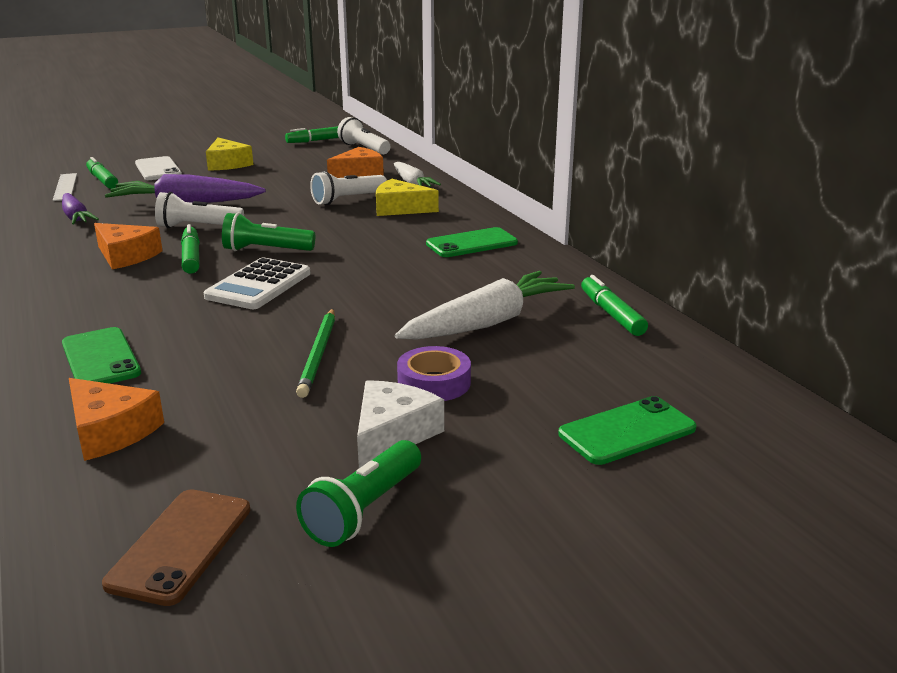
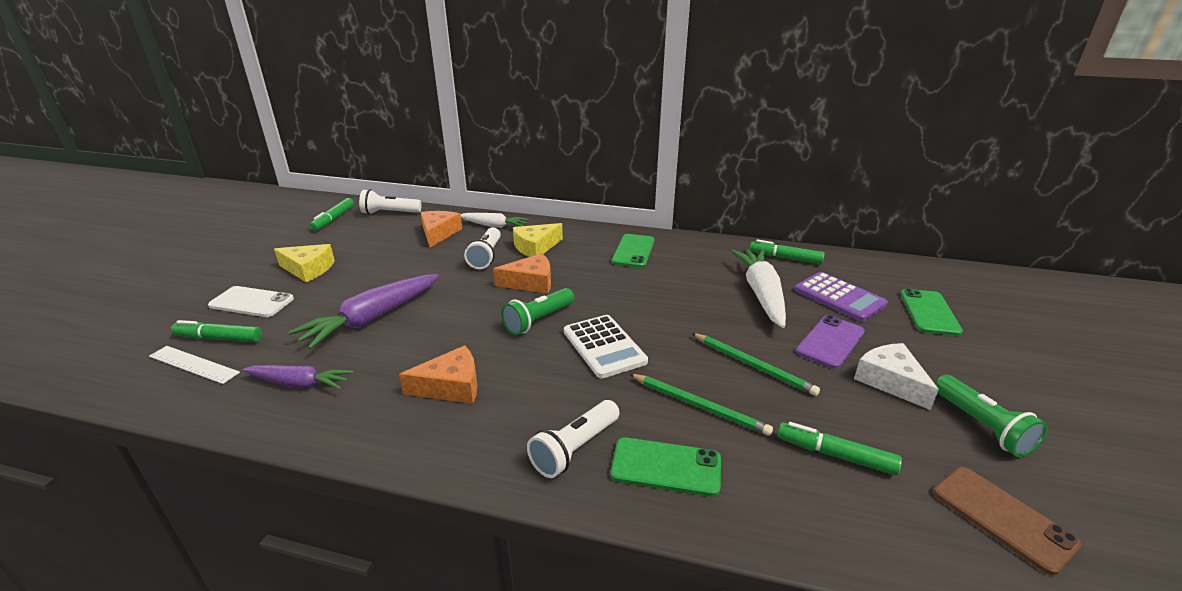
camera: 50 degrees left, 5 degrees up
orange cheese [69,378,164,461] -> orange cheese moved to [493,253,551,294]
white flashlight [155,192,244,228] -> white flashlight moved to [527,400,619,478]
green marker [181,224,200,274] -> green marker moved to [777,422,902,475]
purple tape [397,346,471,401] -> purple phone [796,315,865,369]
none -> green pencil [630,374,773,436]
none -> purple calculator [794,272,888,322]

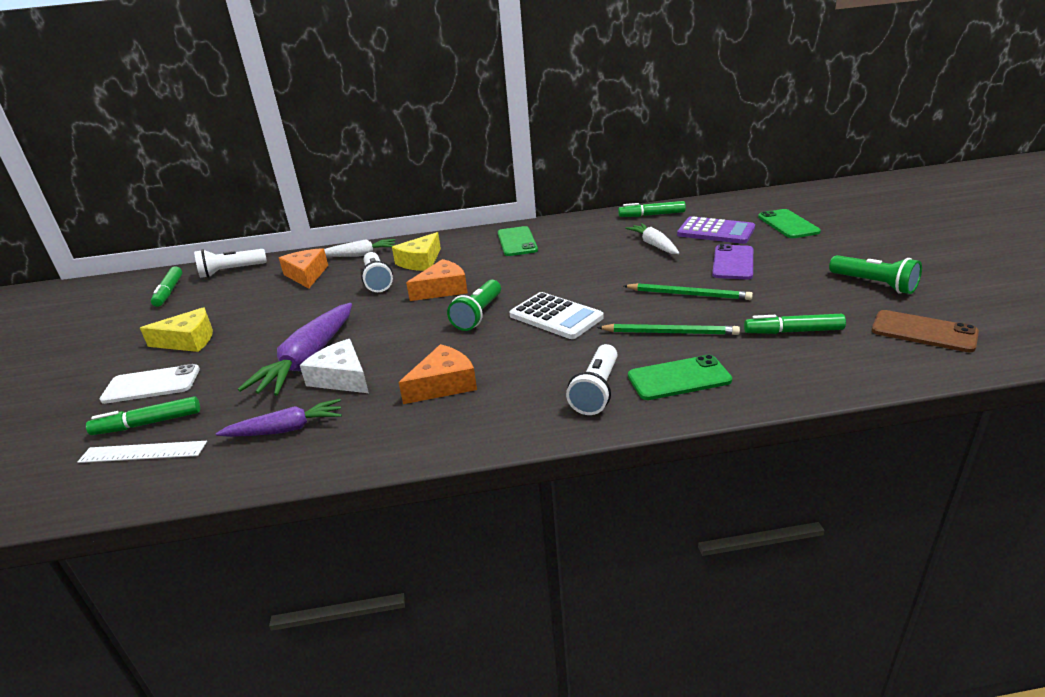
camera: 20 degrees left, 0 degrees up
white carrot [731,249,786,328] -> white carrot [625,223,679,254], size x0.62
white cheese [854,343,939,410] -> white cheese moved to [300,339,369,393]

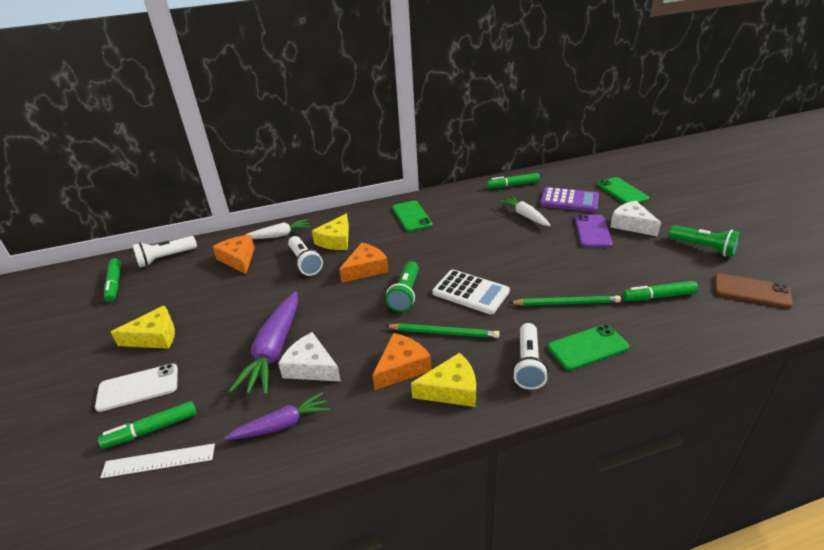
camera: 10 degrees left, 5 degrees up
green pencil [624,283,753,300] -> green pencil moved to [386,323,500,338]
none -> yellow cheese [411,353,476,407]
none -> white cheese [610,201,661,237]

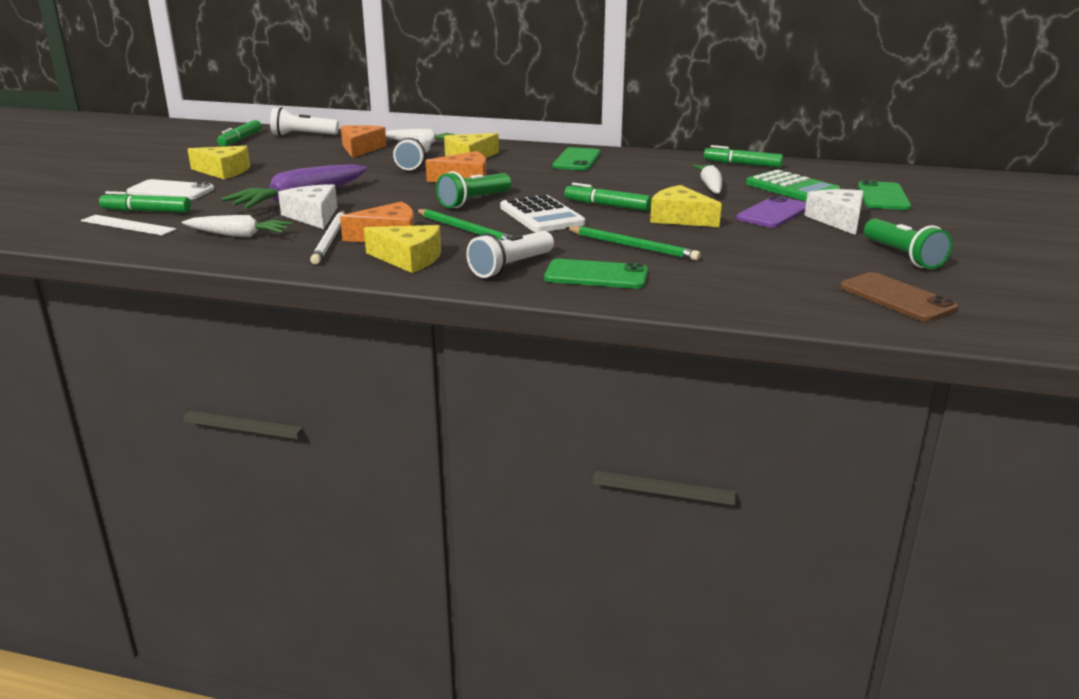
camera: 30 degrees right, 10 degrees down
purple carrot [224,392,330,440] -> white carrot [182,215,292,237]
purple calculator [540,187,599,212] -> green calculator [746,170,841,201]
green marker [623,281,698,301] -> green marker moved to [565,183,651,211]
none -> white pencil [310,211,345,265]
none -> yellow cheese [650,185,722,227]

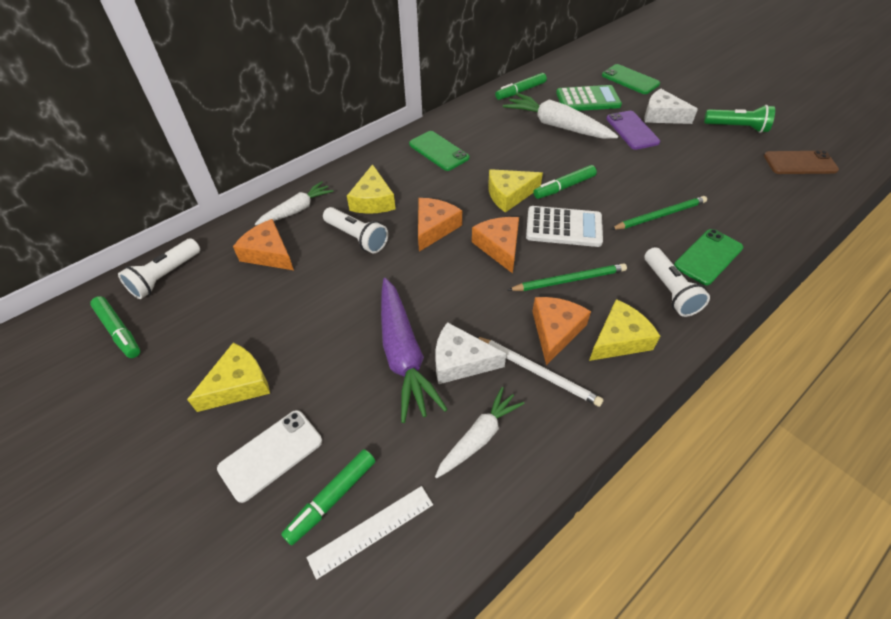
camera: 55 degrees left, 25 degrees up
green flashlight [436,171,511,208] -> orange cheese [472,217,519,274]
yellow cheese [650,185,722,227] -> yellow cheese moved to [488,169,543,213]
white carrot [692,165,722,194] -> white carrot [503,93,618,139], size x1.63

